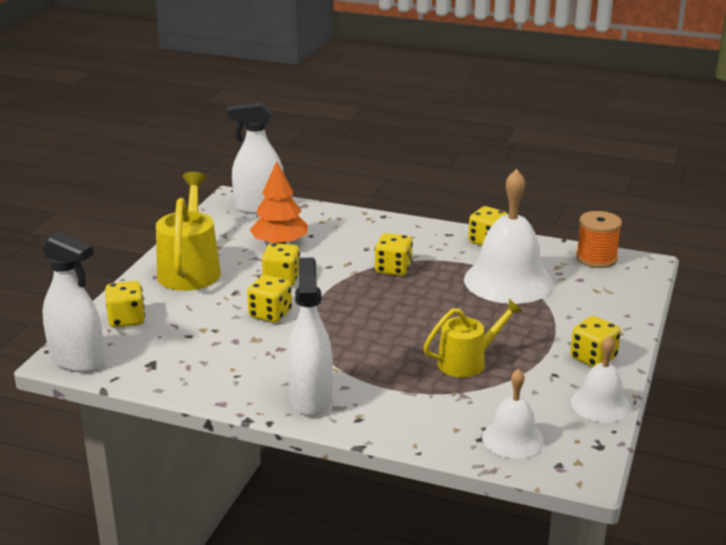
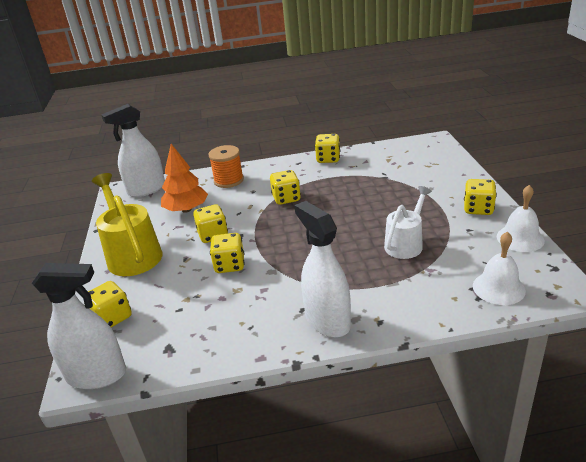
camera: 25 degrees left, 5 degrees up
yellow watering can [423,299,522,378] -> white watering can [384,186,432,259]
white bell [464,169,553,304] -> none
orange spool [576,211,622,268] -> orange spool moved to [208,145,244,188]

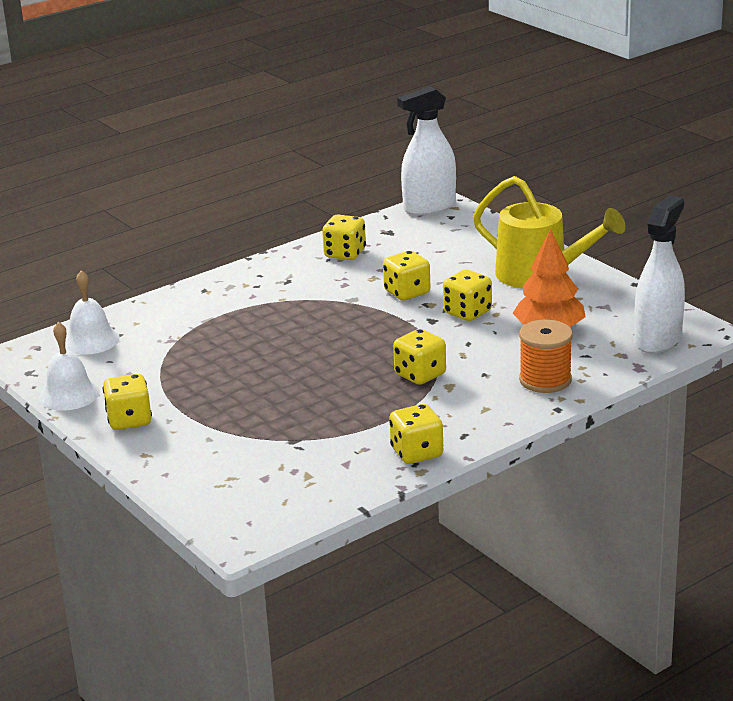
camera: 150 degrees right, 5 degrees down
yellow dice [88,281,132,327] -> yellow dice moved to [322,215,366,260]
white spray bottle [294,201,351,338] -> none
white watering can [384,186,432,259] -> none

